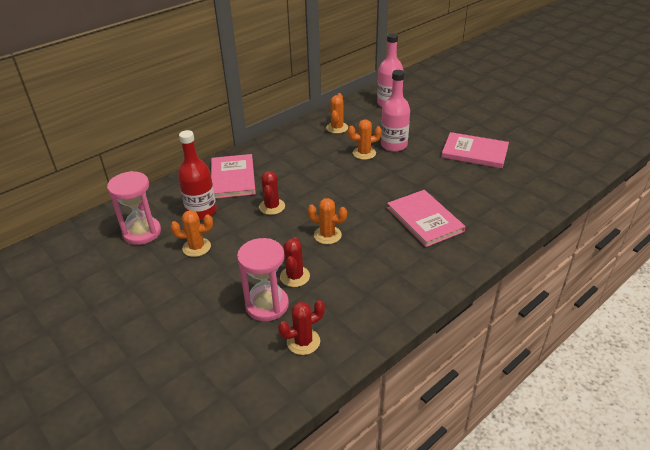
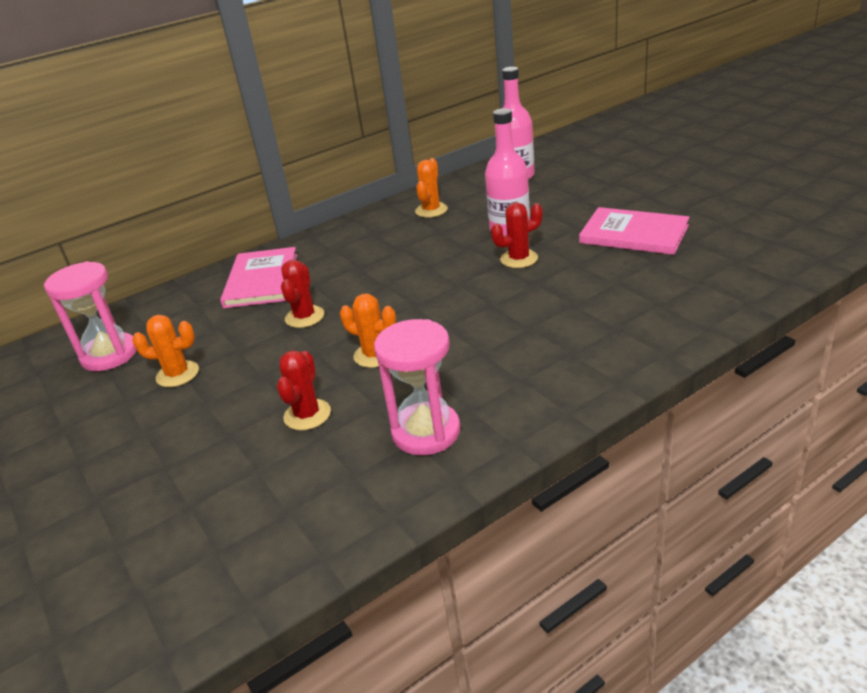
camera: 10 degrees right, 5 degrees down
red bottle [178,130,217,220] -> none
pink hourglass [237,238,289,321] -> pink hourglass moved to [374,319,461,455]
red cactus [278,300,325,355] -> red cactus moved to [491,202,543,268]
orange cactus [348,119,382,160] -> none
pink book [387,190,465,247] -> none

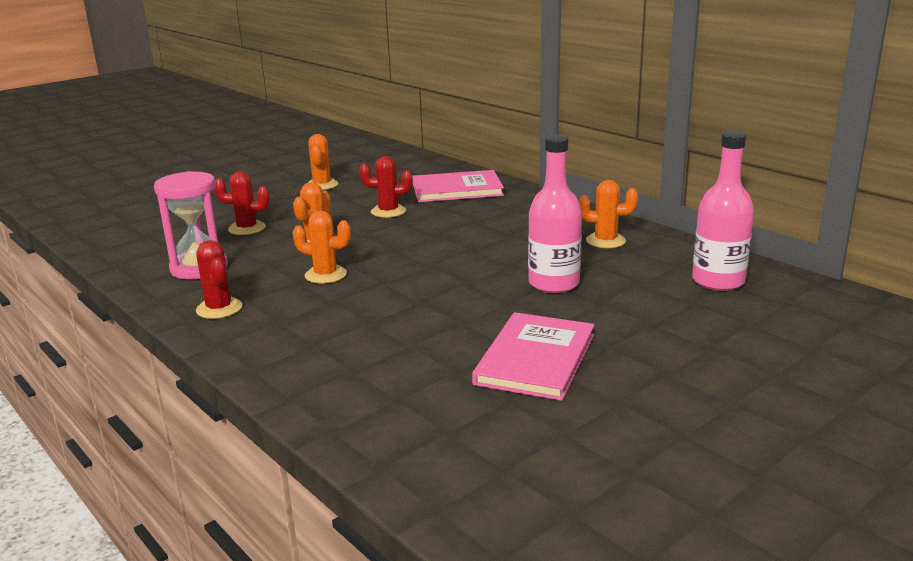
camera: 80 degrees right, 10 degrees down
pink hourglass [44,261,137,371] -> none
red cactus [491,202,543,268] -> red cactus moved to [196,240,242,319]
none -> orange cactus [293,211,351,284]

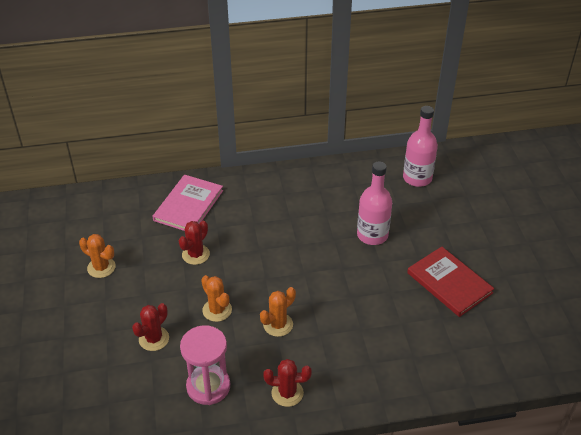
camera: 60 degrees left, 20 degrees up
pink book [472,312,594,401] -> red book [407,246,494,317]
orange cactus [578,180,638,248] -> none

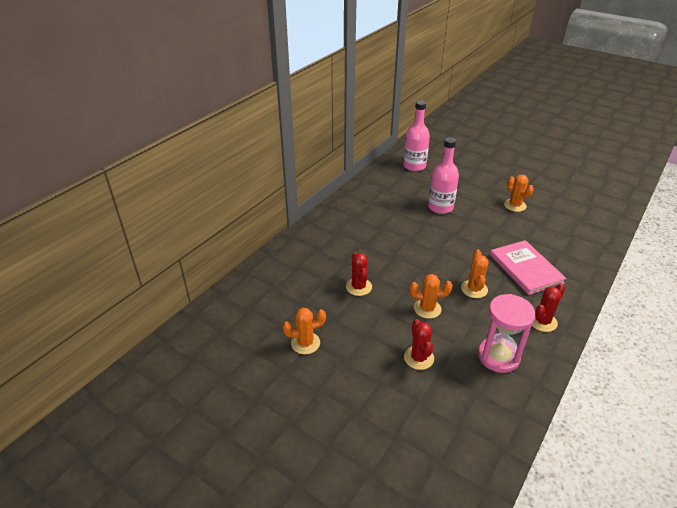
camera: 45 degrees left, 5 degrees down
pink book [153,175,223,231] -> pink book moved to [490,240,567,295]
red book [407,246,494,317] -> orange cactus [504,175,534,212]

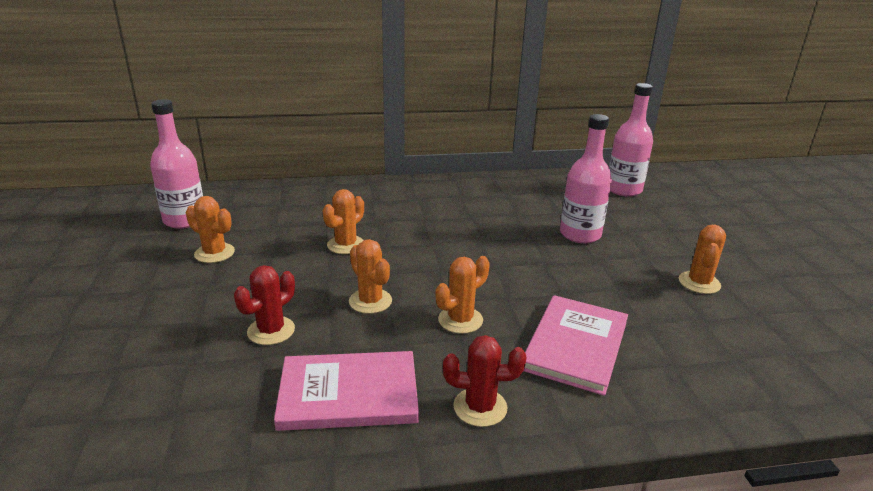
camera: 45 degrees right, 10 degrees down
red cactus [346,252,372,296] -> orange cactus [323,189,364,254]
pink hourglass [478,294,535,373] -> pink book [274,351,419,431]
none -> pink bottle [150,99,203,229]

